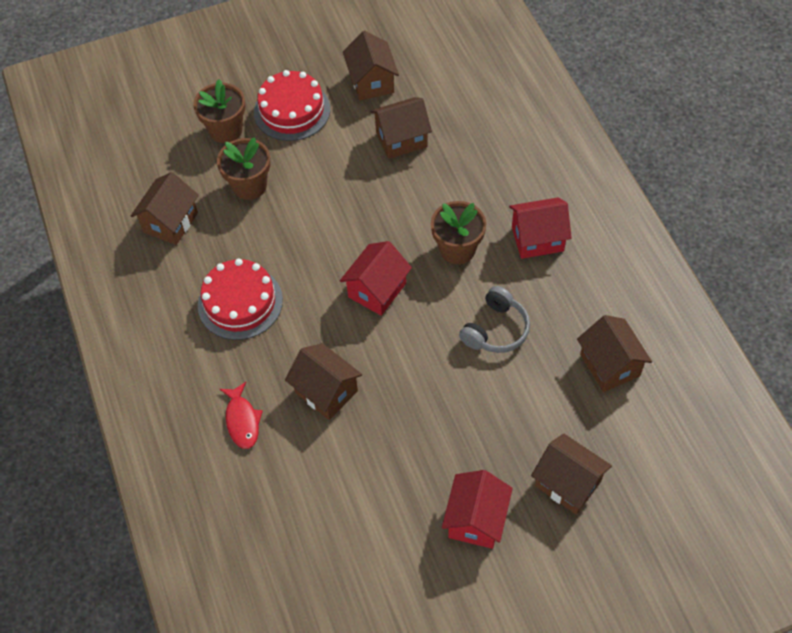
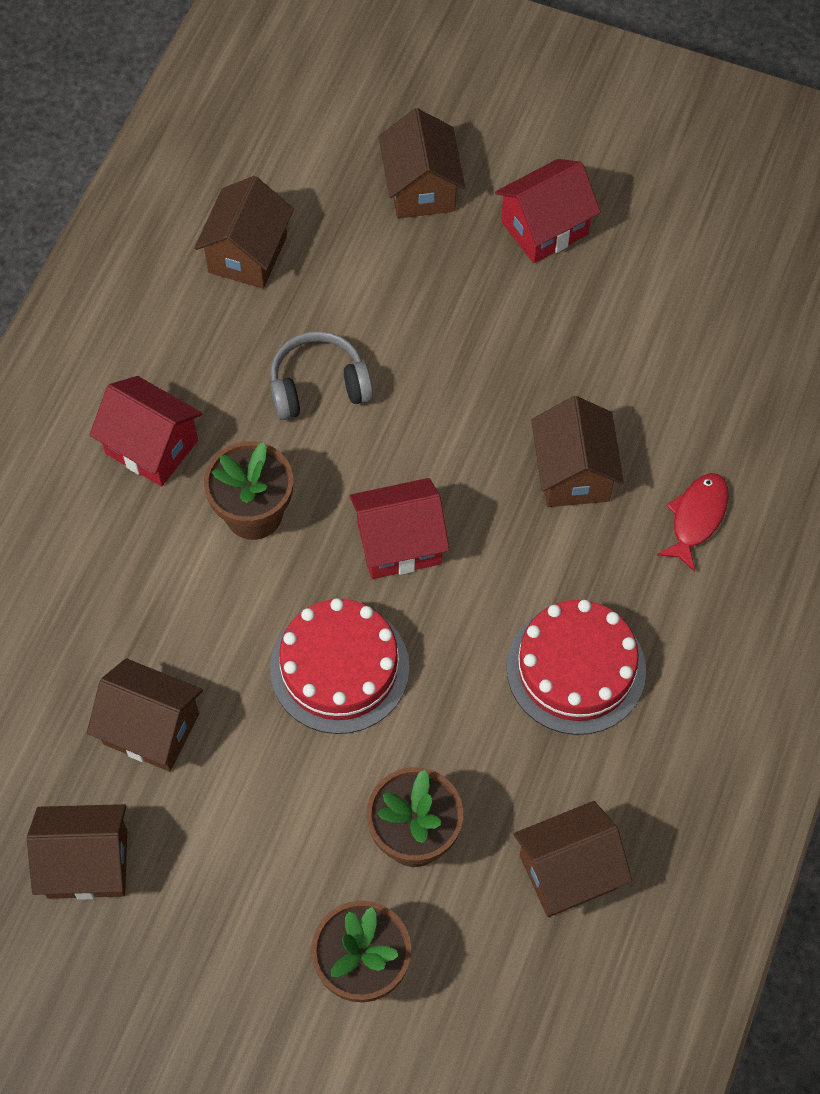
camera: 140 degrees left, 5 degrees up
red cake [254,70,330,141] -> red cake moved to [270,598,409,734]
brown house [343,31,399,100] -> brown house turned 60 degrees clockwise [27,804,127,900]

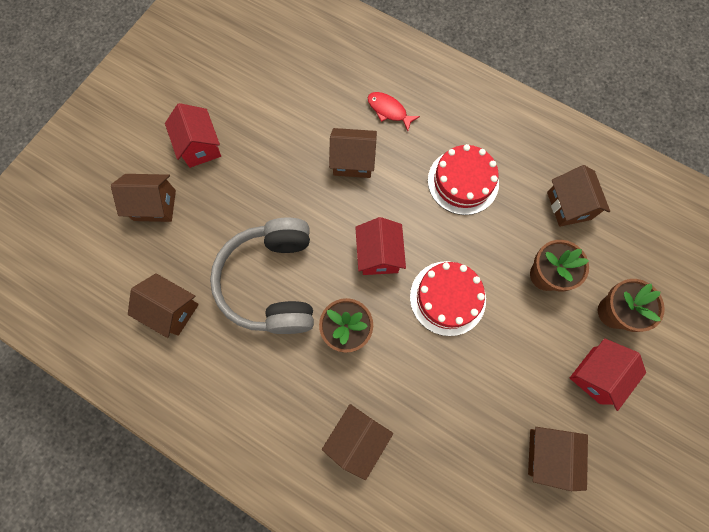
camera: 80 degrees left, 10 degrees up
brown house [87,658,203,772] -> brown house moved to [322,404,393,480]
red house [89,376,202,487] -> red house moved to [570,338,646,411]
grey headphones [270,331,373,420] -> grey headphones [210,217,314,334], size x1.90

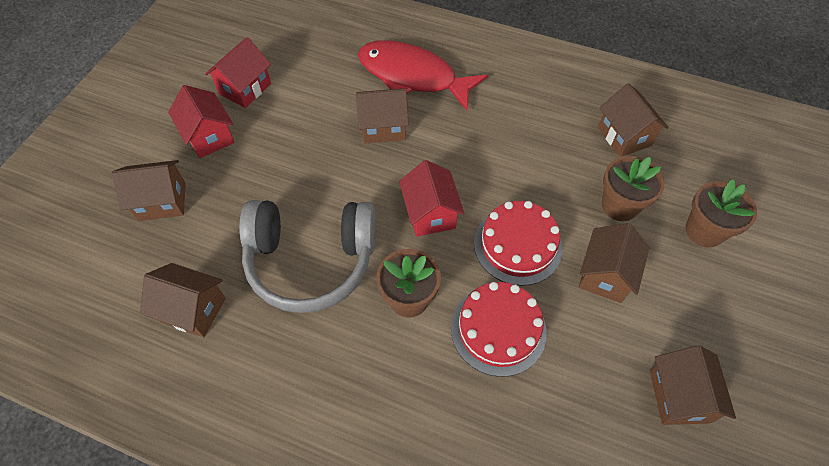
camera: 10 degrees left, 15 degrees down
grey headphones [210,217,314,334] -> grey headphones turned 75 degrees counterclockwise [239,200,376,313]
brown house [322,404,393,480] -> brown house moved to [579,223,649,303]
red fish [368,92,420,131] -> red fish [358,40,487,110], size x2.18
red cake [428,144,499,215] -> red cake moved to [451,282,547,377]
red house [570,338,646,411] -> red house moved to [205,37,271,108]

